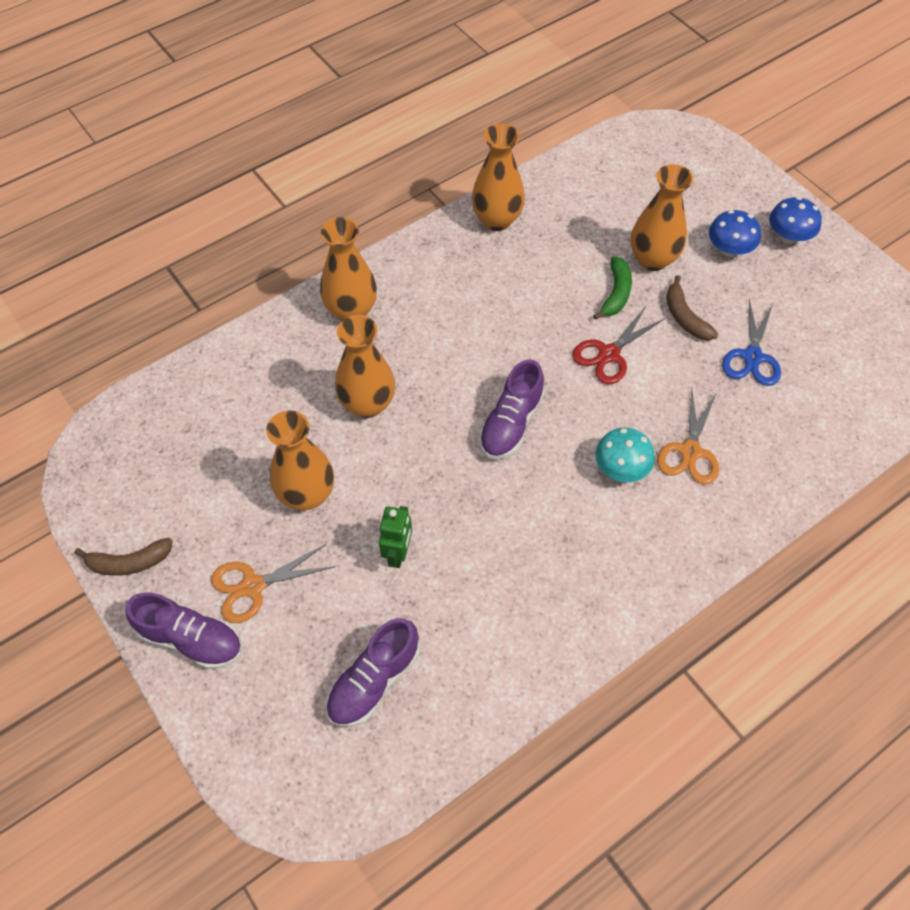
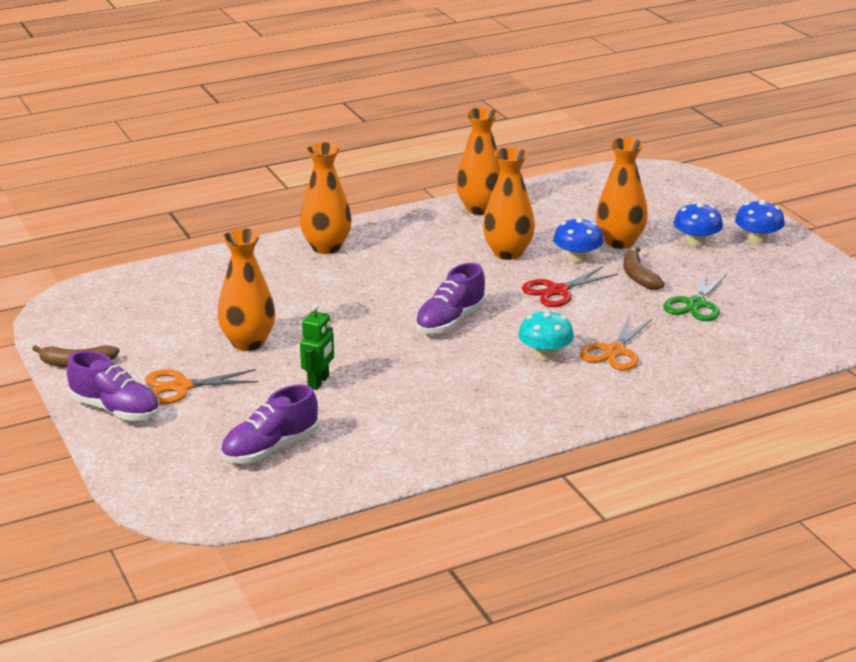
camera: 10 degrees right, 30 degrees down
orange vase [335,315,395,418] -> orange vase moved to [483,147,535,260]
green banana [593,256,632,320] -> blue mushroom [553,217,603,263]
blue scissors [722,299,781,386] -> green scissors [663,270,727,321]

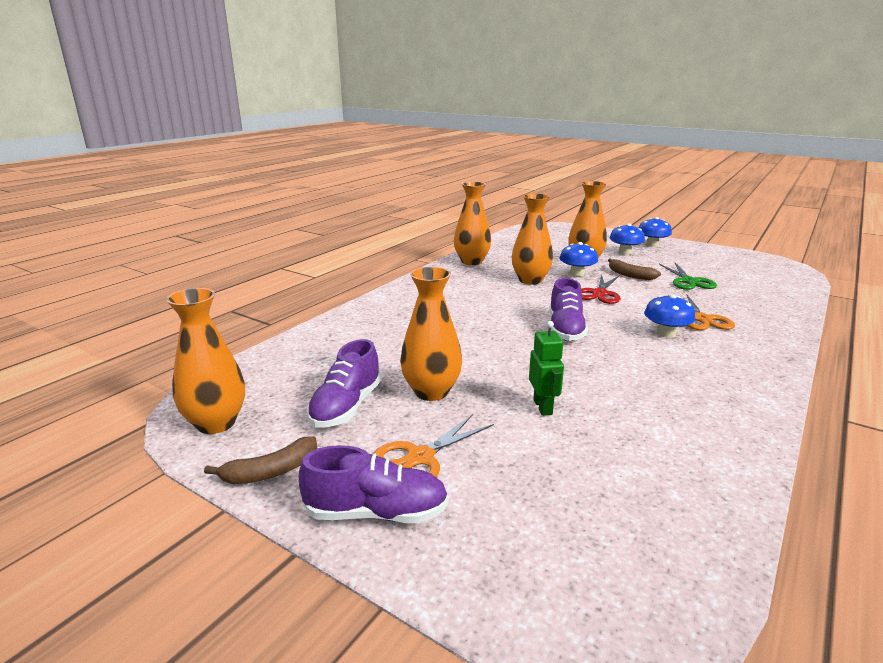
camera: 30 degrees left, 5 degrees down
purple shoe [221,384,318,463] -> purple shoe moved to [307,339,381,428]
orange vase [300,142,352,254] -> orange vase moved to [166,288,245,434]
turquoise mushroom [518,310,574,360] -> blue mushroom [644,294,695,338]

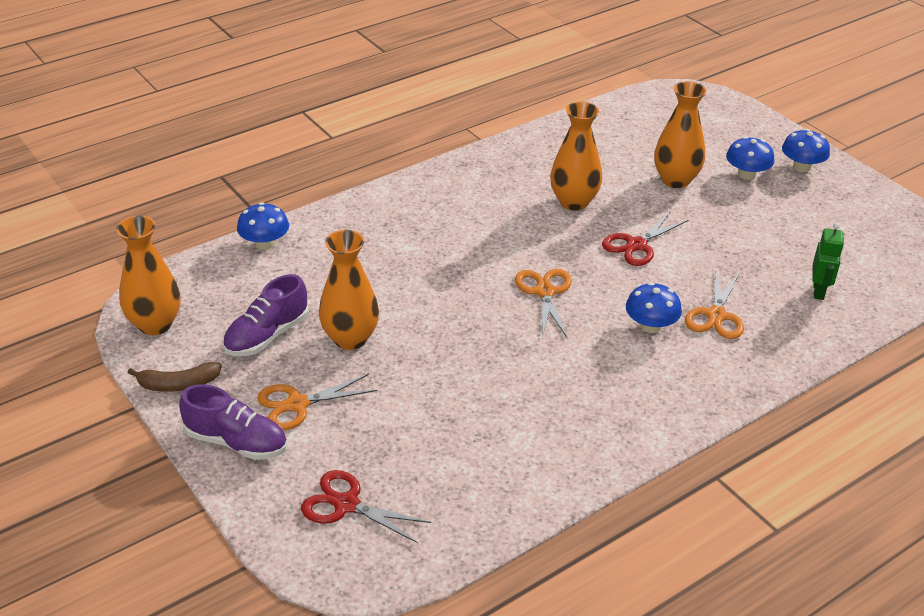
camera: 20 degrees right, 15 degrees up
orange vase [454,182,491,265] -> none
green robot [529,321,564,416] -> green robot moved to [812,223,844,300]
purple shoe [549,278,588,341] -> orange scissors [515,269,572,339]
blue mushroom [559,242,598,276] -> blue mushroom moved to [237,202,289,250]
brown banana [608,259,661,280] -> none
green scissors [659,263,717,290] -> none
none -> red scissors [301,470,431,543]

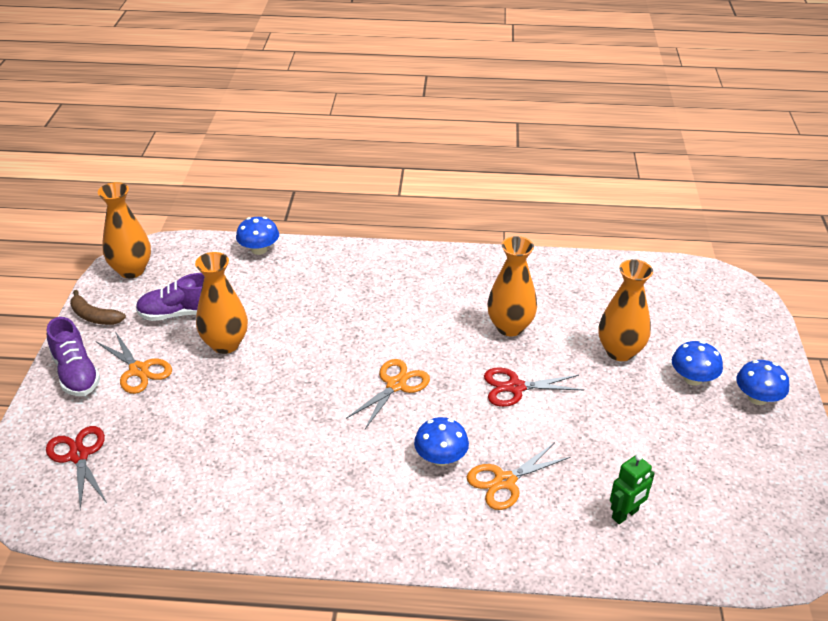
camera: 40 degrees right, 0 degrees up
orange scissors [257,374,377,431] -> orange scissors turned 150 degrees counterclockwise [97,331,172,394]

